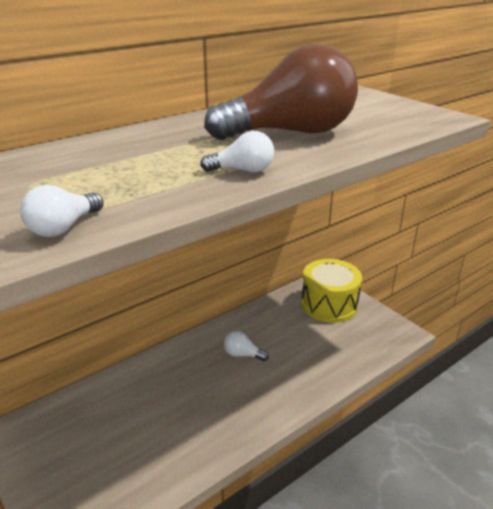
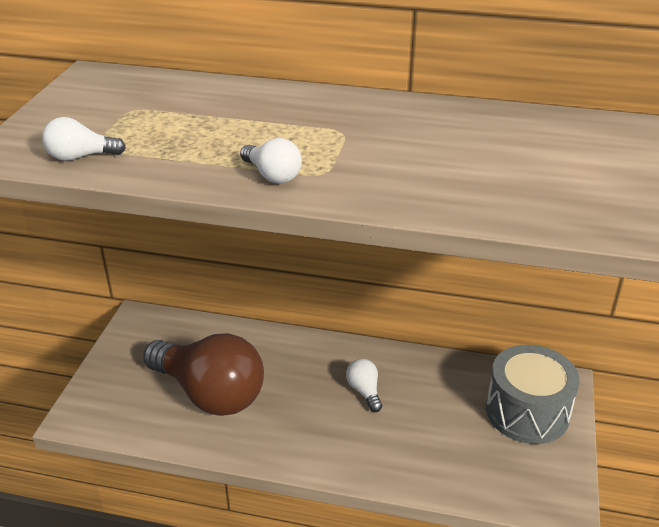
camera: 50 degrees right, 5 degrees up
brown light bulb [204,44,358,140] -> brown light bulb moved to [143,333,264,416]
yellow drum [301,259,362,323] -> grey drum [486,345,580,444]

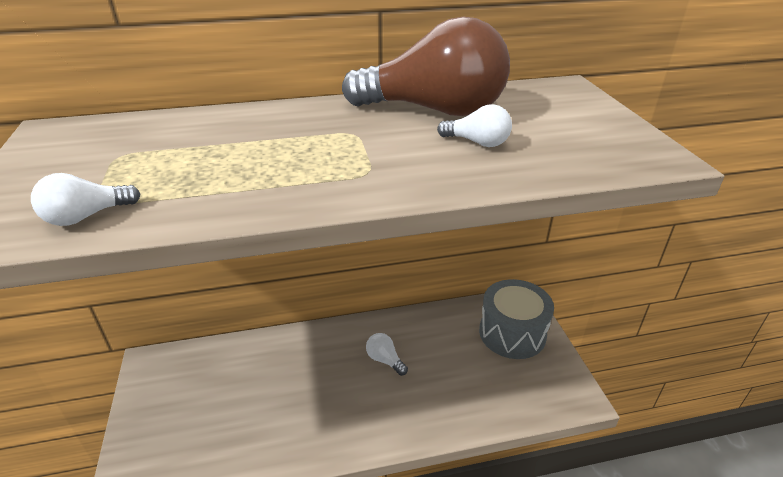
camera: 25 degrees left, 0 degrees up
brown light bulb [143,333,264,416] -> brown light bulb moved to [342,16,510,116]
white light bulb [240,138,302,184] -> white light bulb moved to [437,104,512,147]

